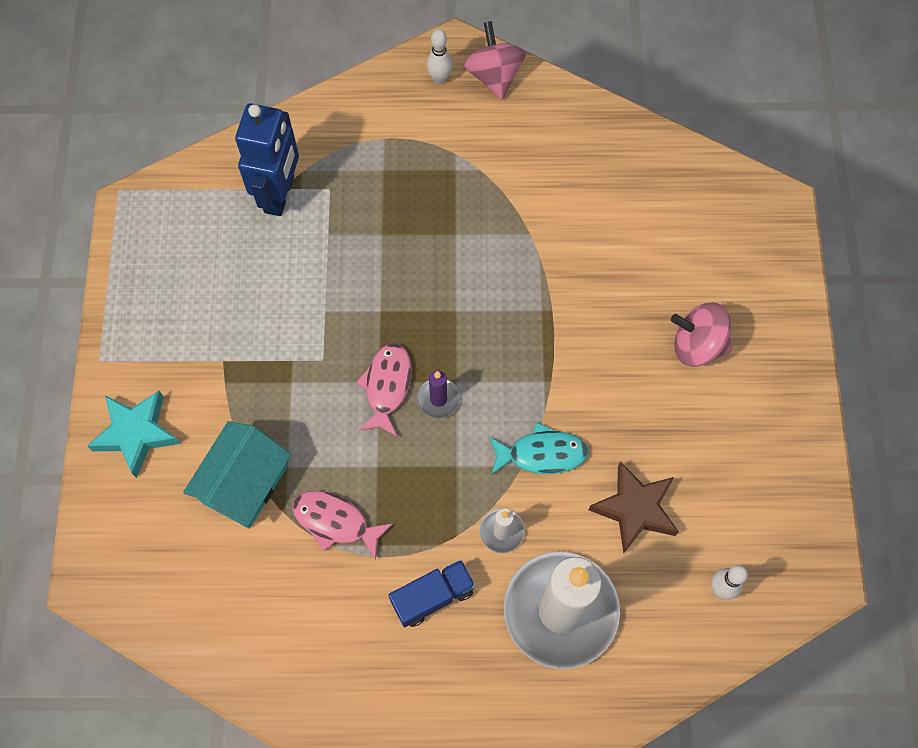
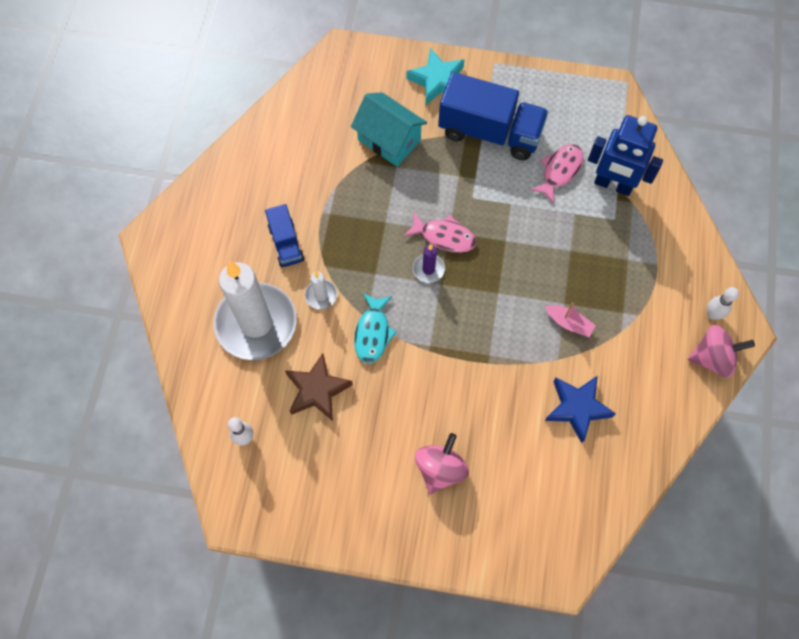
camera: 100 degrees right, 0 degrees up
pink fish [292,491,393,561] -> pink fish moved to [530,144,583,204]
none -> blue truck [438,72,548,160]
none -> pink boat [545,303,596,337]
none -> blue star [545,375,616,443]

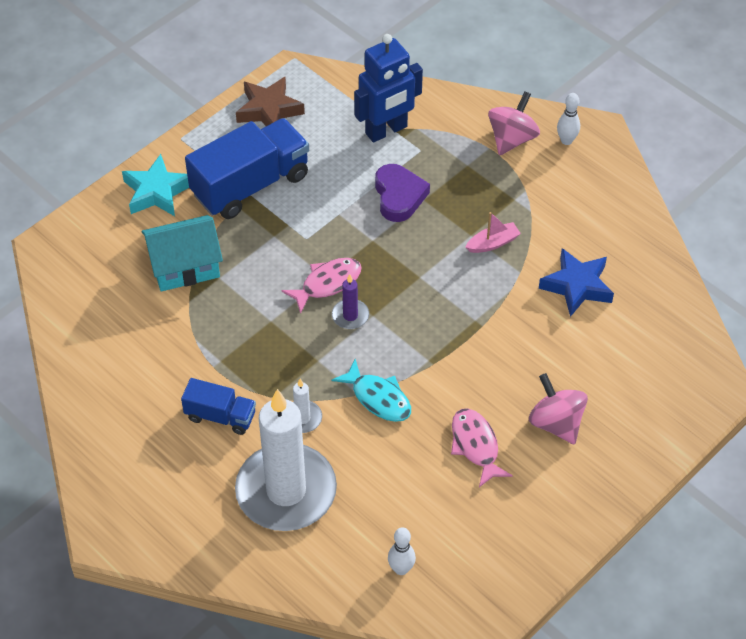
camera: 55 degrees left, 15 degrees down
brown star [285,353,353,421] -> brown star moved to [236,77,305,126]
pink fish [530,144,583,204] -> pink fish moved to [451,408,513,487]
pink spinning top [688,325,755,378] -> pink spinning top moved to [488,91,540,155]
none -> purple heart [375,164,430,222]

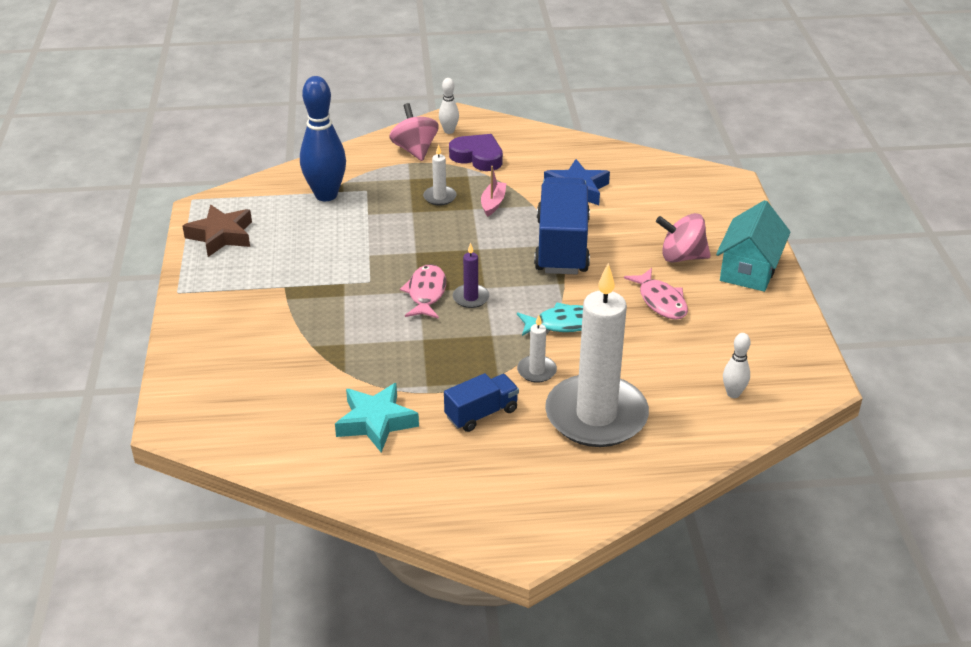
camera: 50 degrees left, 15 degrees down
turquoise star [122,154,189,216] -> turquoise star moved to [335,383,419,453]
turquoise house [141,215,223,291] -> turquoise house moved to [716,200,790,292]
blue truck [185,118,309,219] -> blue truck moved to [534,177,590,274]
blue robot [354,34,423,143] -> blue bowling pin [300,76,346,201]
purple heart [375,164,430,222] -> purple heart moved to [449,134,503,171]
pink fish [451,408,513,487] -> pink fish turned 135 degrees counterclockwise [624,268,688,320]
none -> white candle [423,144,457,206]

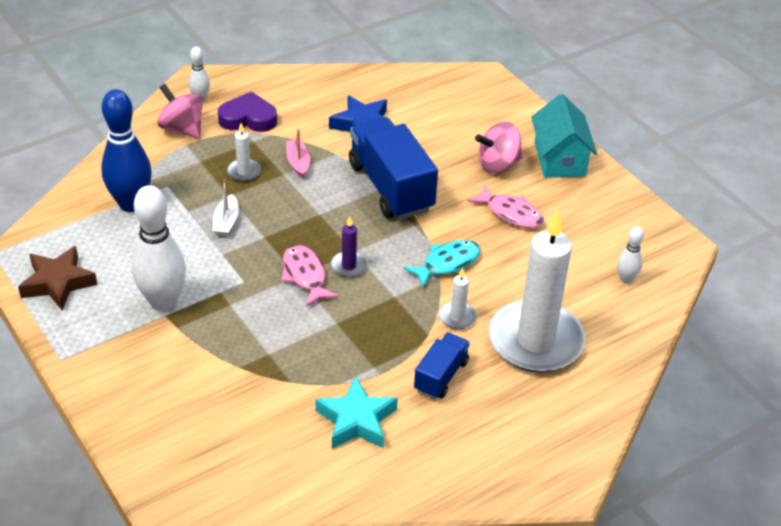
camera: 30 degrees left, 5 degrees up
none -> white bowling pin [132,185,186,311]
none -> white boat [213,179,239,236]

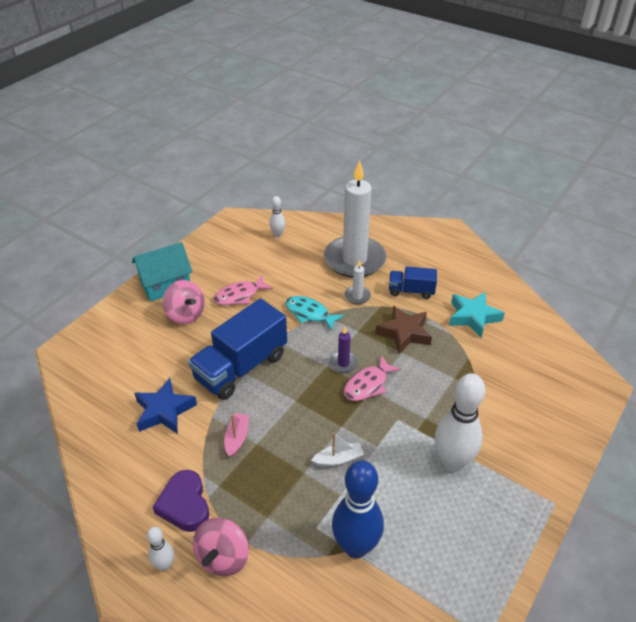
camera: 110 degrees left, 0 degrees up
brown star [18,246,97,310] -> brown star moved to [375,305,432,354]
white candle [227,123,261,182] -> none
pink boat [286,128,310,178] -> pink boat turned 135 degrees clockwise [224,413,249,457]
pink fish [468,185,544,228] -> pink fish turned 135 degrees counterclockwise [213,275,273,305]

